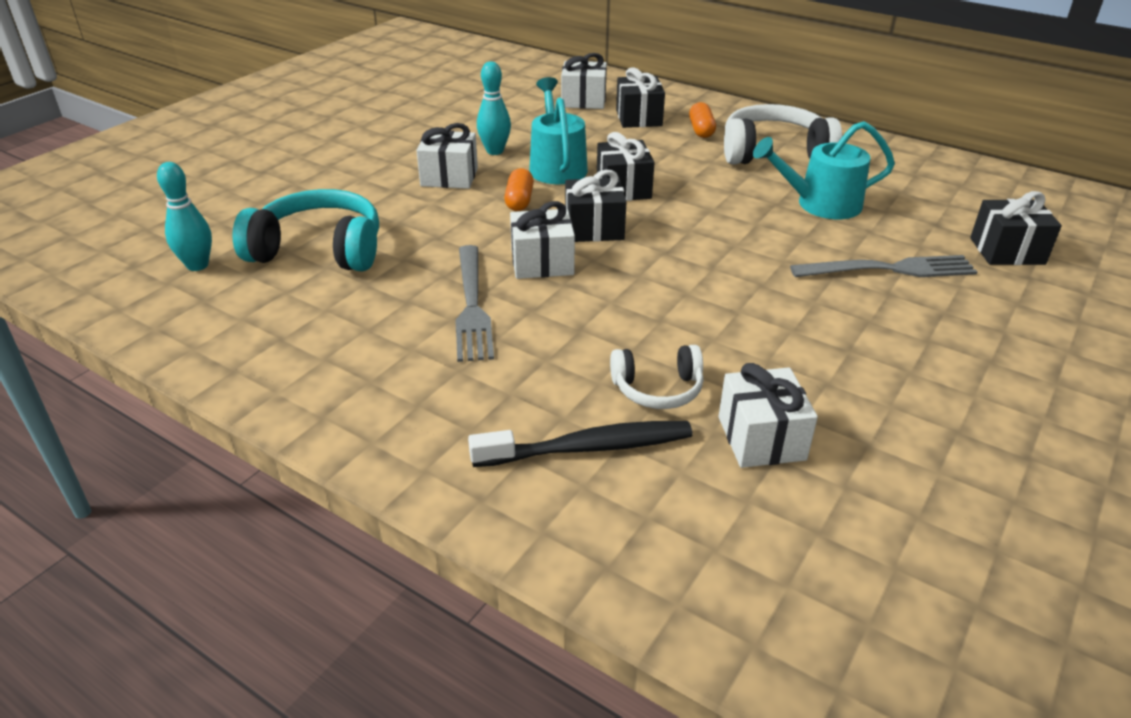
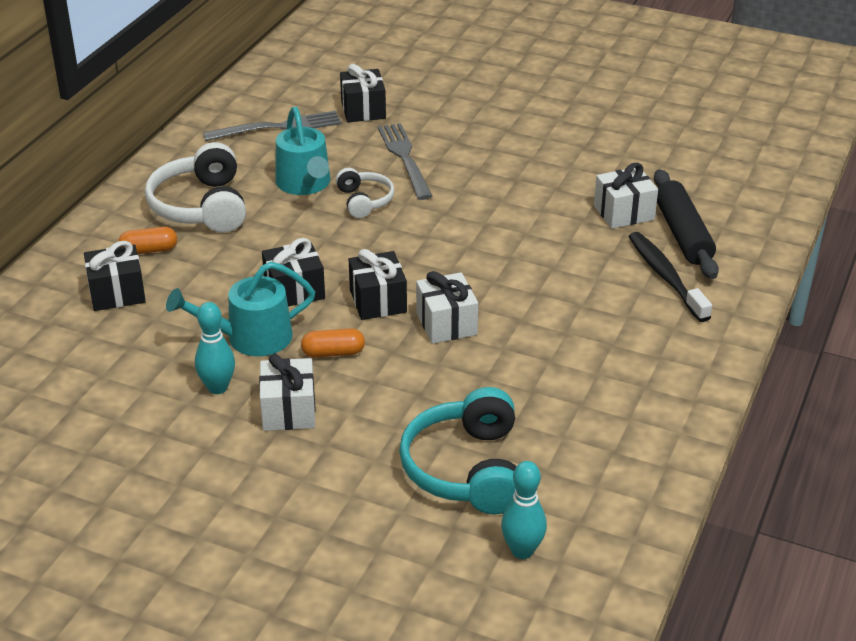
camera: 100 degrees left, 0 degrees up
grey fork [455,245,494,362] -> grey fork moved to [203,111,341,141]
white gift [561,53,607,109] -> none
white headphones [610,345,703,409] -> white headphones moved to [336,168,395,218]
none -> black rolling pin [654,169,719,279]

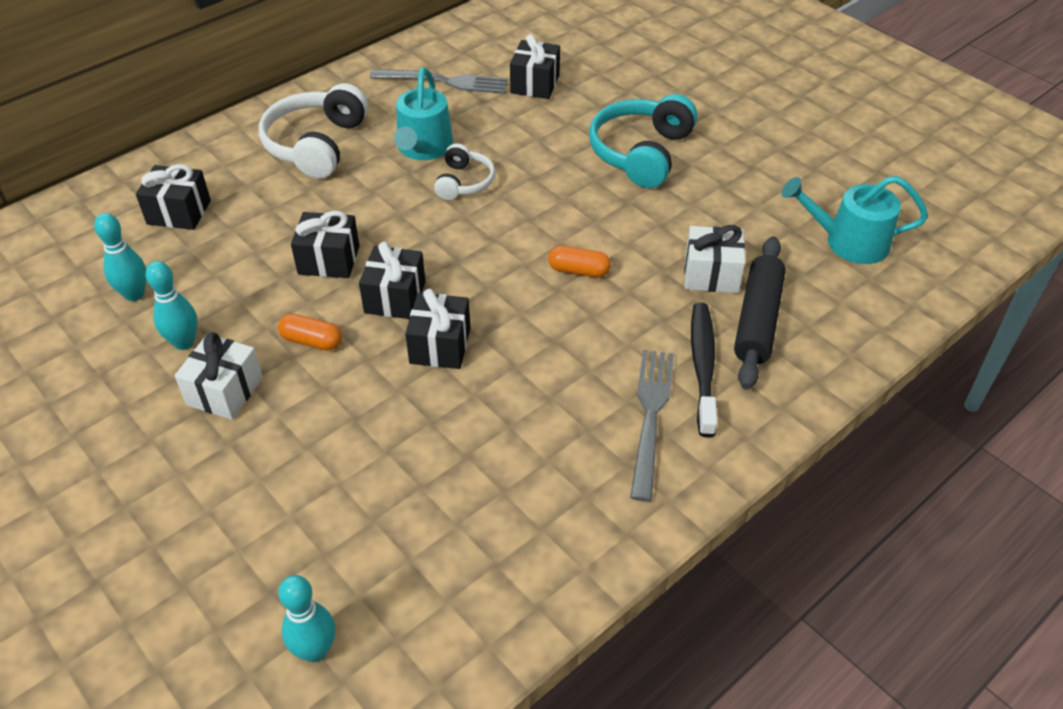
camera: 25 degrees right, 10 degrees up
orange capsule [118,227,177,254] -> orange capsule moved to [548,246,611,277]
turquoise watering can [166,262,315,356] -> turquoise watering can moved to [782,176,928,264]
grey fork [378,123,433,200] -> grey fork moved to [630,350,674,502]
turquoise headphones [399,387,517,514] -> turquoise headphones moved to [589,94,698,188]
white gift [416,271,478,344] -> black gift [405,289,470,369]
none -> turquoise bowling pin [94,213,146,301]

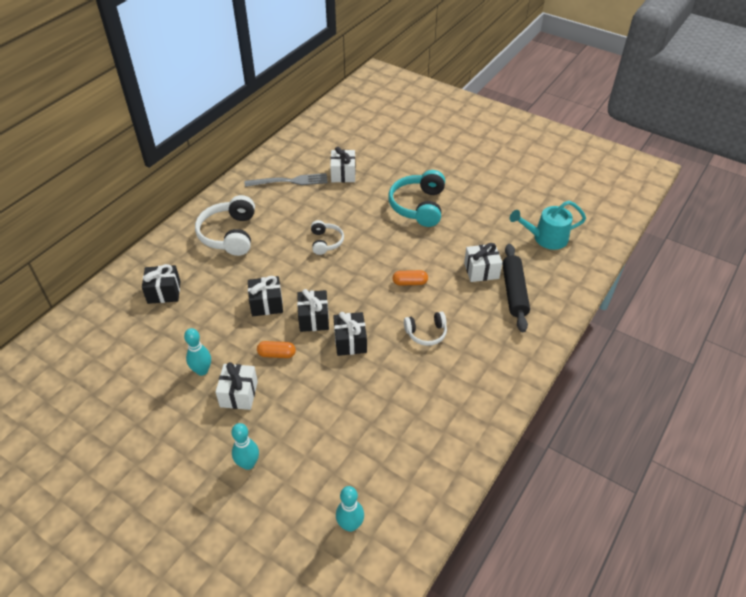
camera: 15 degrees left, 0 degrees up
turquoise bowling pin [94,213,146,301] -> turquoise bowling pin moved to [231,423,259,470]
turquoise watering can [394,67,453,160] -> none
black gift [510,34,560,99] -> white gift [330,147,356,183]
grey fork [630,350,674,502] -> none
black toothbrush [691,303,717,437] -> none
none -> white headphones [404,312,447,346]

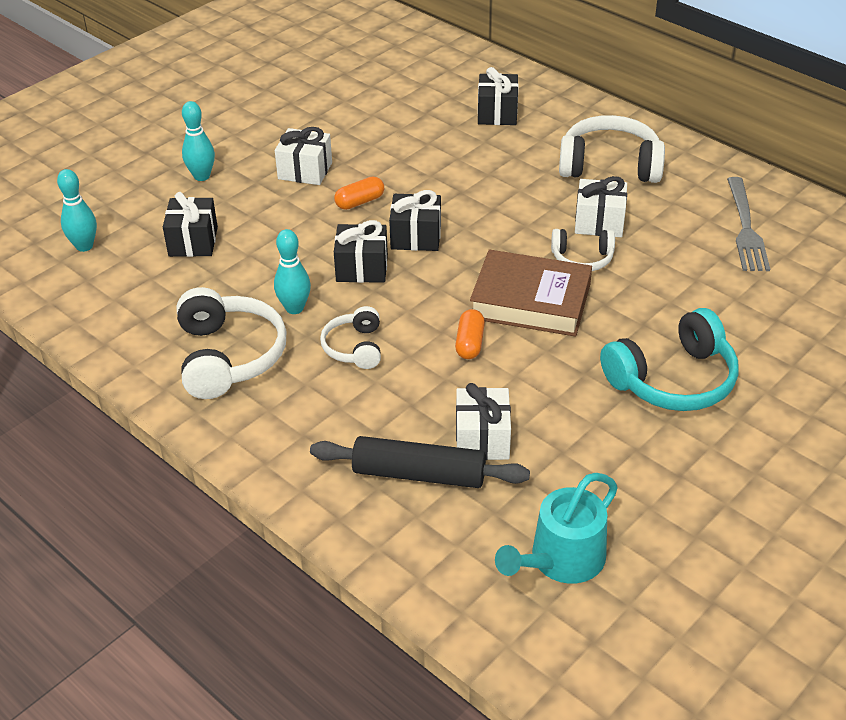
camera: 100 degrees right, 5 degrees down
turquoise bowling pin [184,328,211,376] -> turquoise bowling pin moved to [274,229,311,314]
black gift [248,276,283,316] -> black gift moved to [163,192,218,257]
orange capsule [257,341,296,358] -> orange capsule turned 45 degrees clockwise [334,176,384,210]
white gift [330,147,356,183] -> white gift moved to [575,176,627,237]
turquoise headphones [388,170,445,227] -> turquoise headphones turned 135 degrees clockwise [600,308,738,411]
turquoise watering can [510,201,586,250] -> turquoise watering can turned 135 degrees counterclockwise [495,473,618,584]
none -> white headphones [177,287,286,399]
none -> brown book [470,250,592,337]

